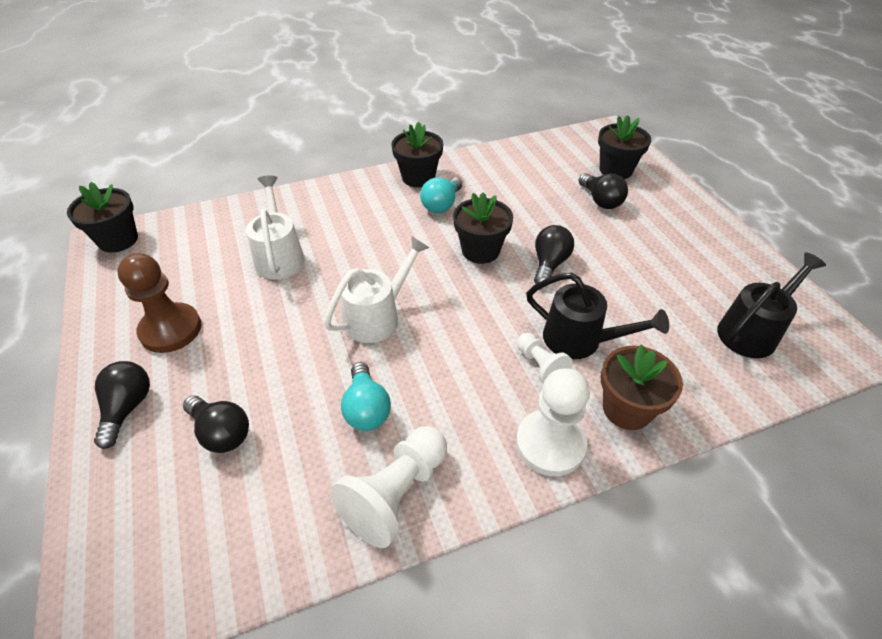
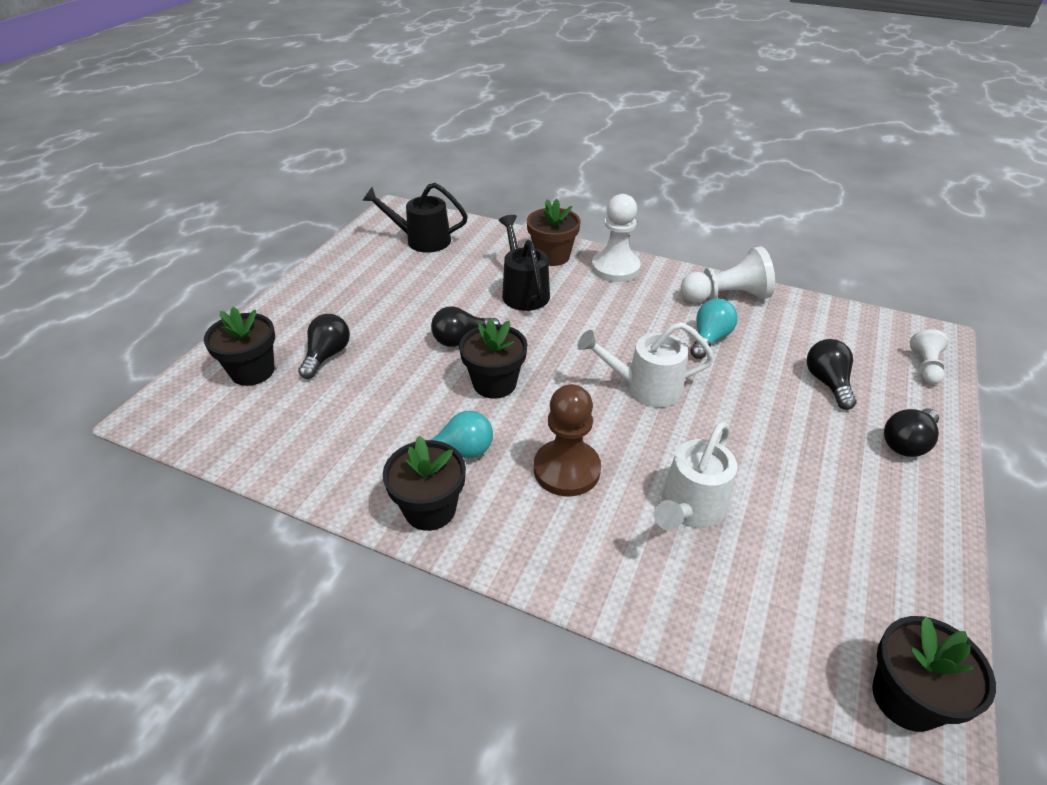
camera: 135 degrees left, 5 degrees down
brown pawn [117,253,201,353] -> brown pawn moved to [534,384,601,496]
white pawn [517,333,573,383] -> white pawn moved to [910,329,948,385]

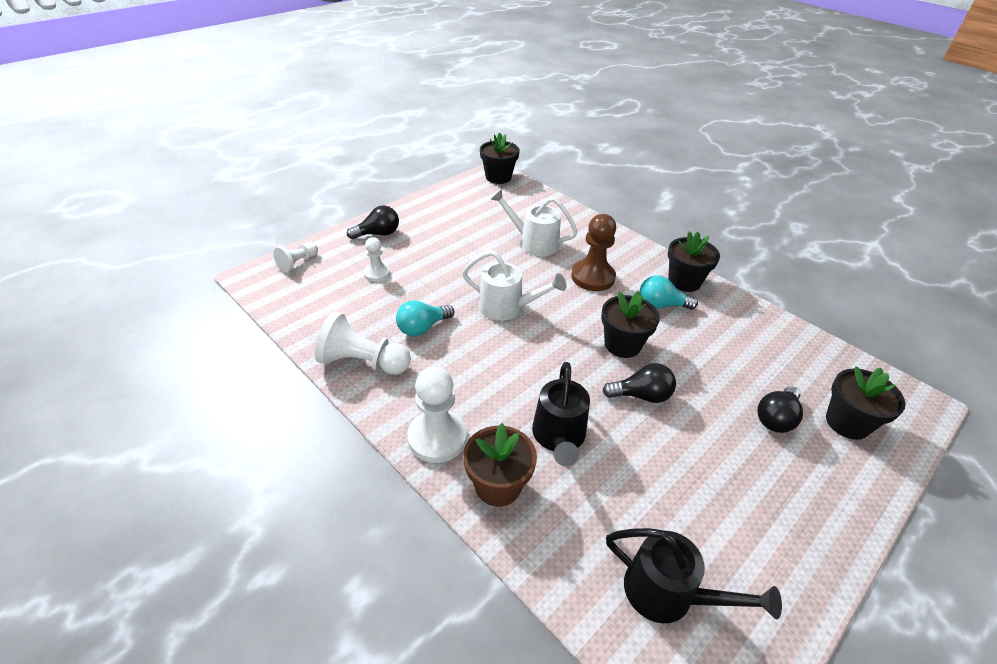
camera: 160 degrees left, 0 degrees up
white watering can [654,421,737,531] -> white watering can turned 120 degrees counterclockwise [491,189,578,256]
black light bulb [807,339,857,410] -> white pawn [364,237,390,282]

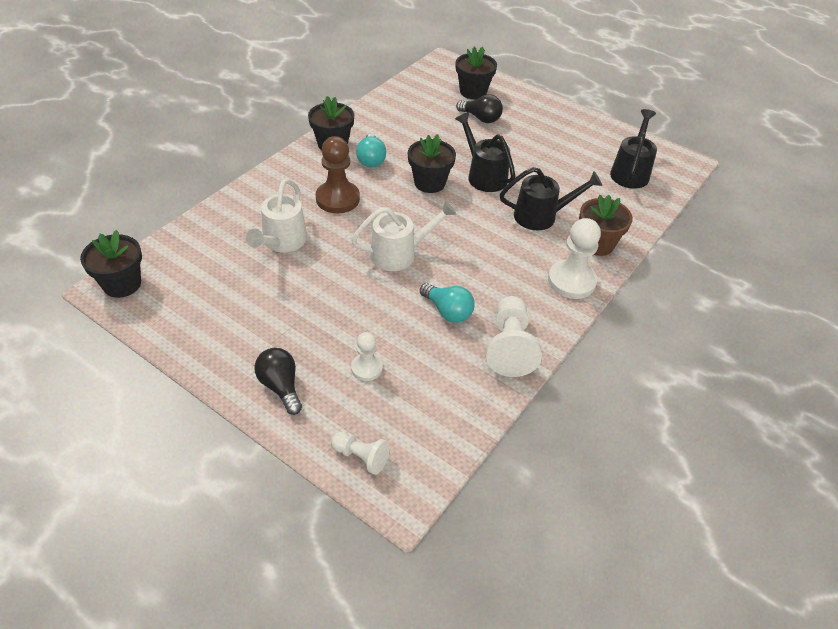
camera: 100 degrees left, 5 degrees up
white watering can [462,250,566,321] -> white watering can turned 60 degrees clockwise [351,200,456,271]
black light bulb [603,363,676,403] -> black watering can [455,112,515,192]

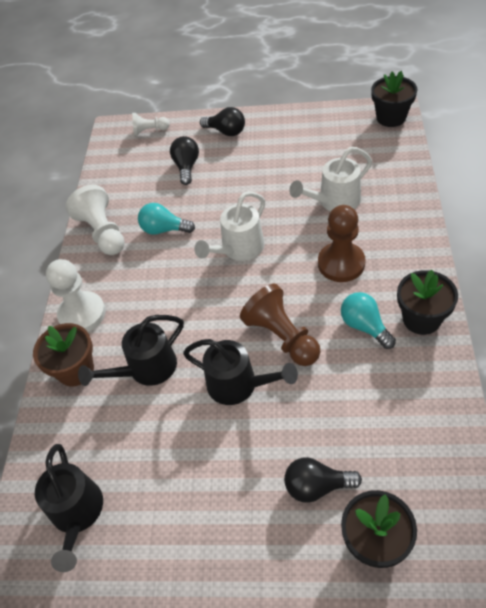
camera: 155 degrees right, 5 degrees up
white watering can [246,179,307,252] -> white watering can turned 105 degrees counterclockwise [289,147,372,211]
white pawn [351,332,383,381] -> black light bulb [170,136,199,185]
black flower pot [408,134,456,193] -> brown pawn [240,284,320,366]

